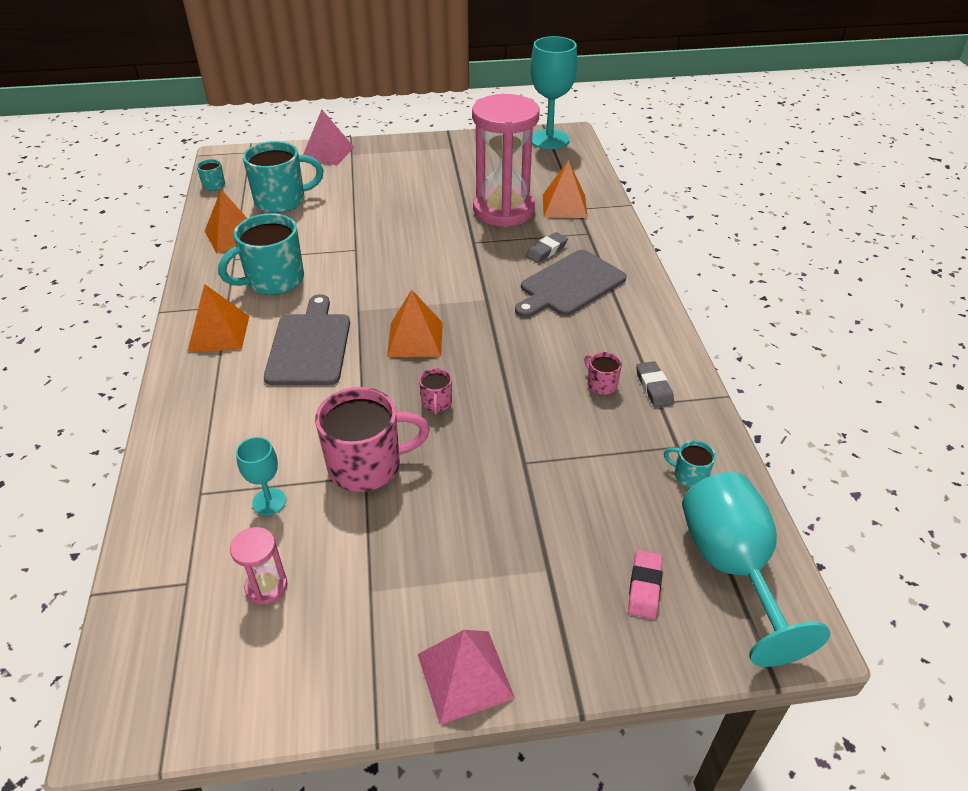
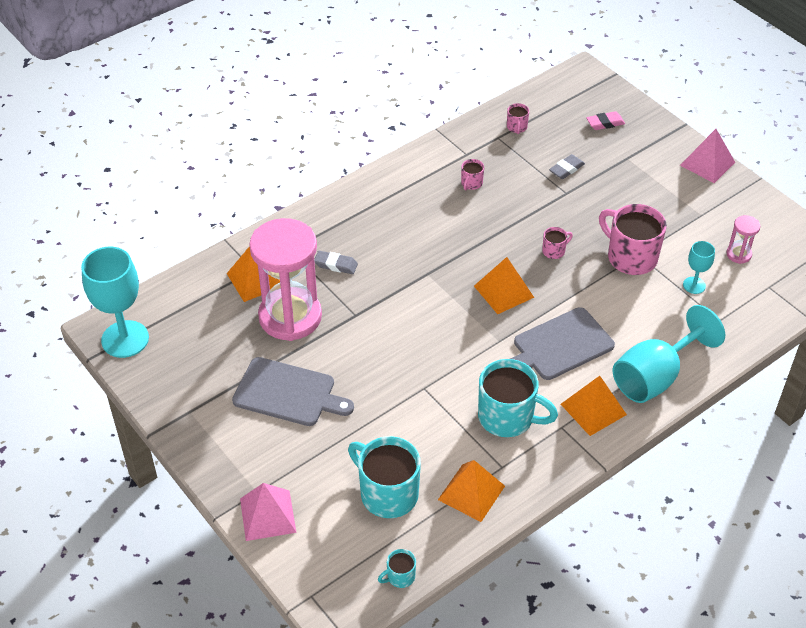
camera: 120 degrees left, 5 degrees up
grey cutting board [515,250,627,318] -> grey cutting board moved to [232,357,354,426]
grey eraser [636,361,674,408] -> grey eraser moved to [549,154,585,179]
turquoise mug [664,440,716,488] -> pink mug [507,103,529,134]
turquoise goblet [682,472,831,667] -> turquoise goblet moved to [613,305,725,403]

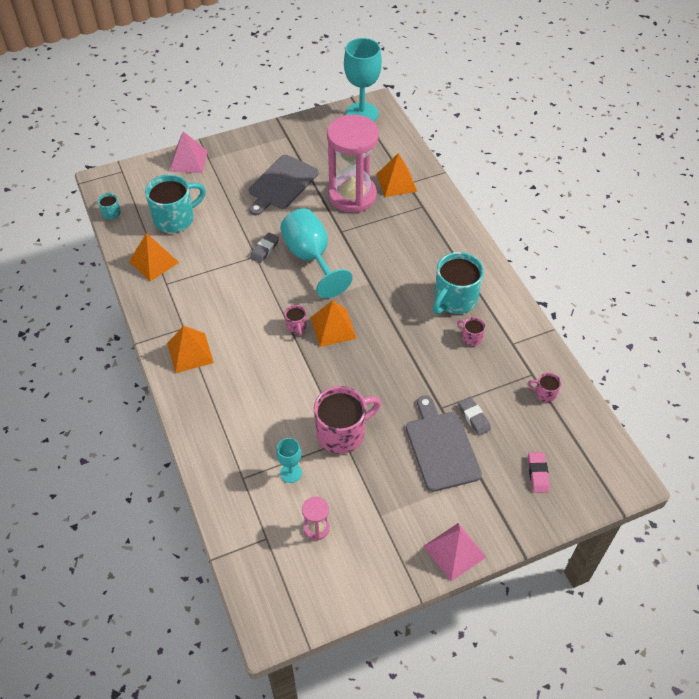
camera: 105 degrees right, 5 degrees up
grey eraser [314,251,358,274] -> grey eraser moved to [250,233,279,263]
turquoise mug [478,359,558,437] -> turquoise mug moved to [433,252,484,314]
grey cutting board [510,307,615,380] -> grey cutting board moved to [406,395,482,492]
pink mug [542,227,573,259] -> pink mug moved to [285,305,307,336]
turquoise goblet [613,305,725,403] -> turquoise goblet moved to [280,209,352,298]

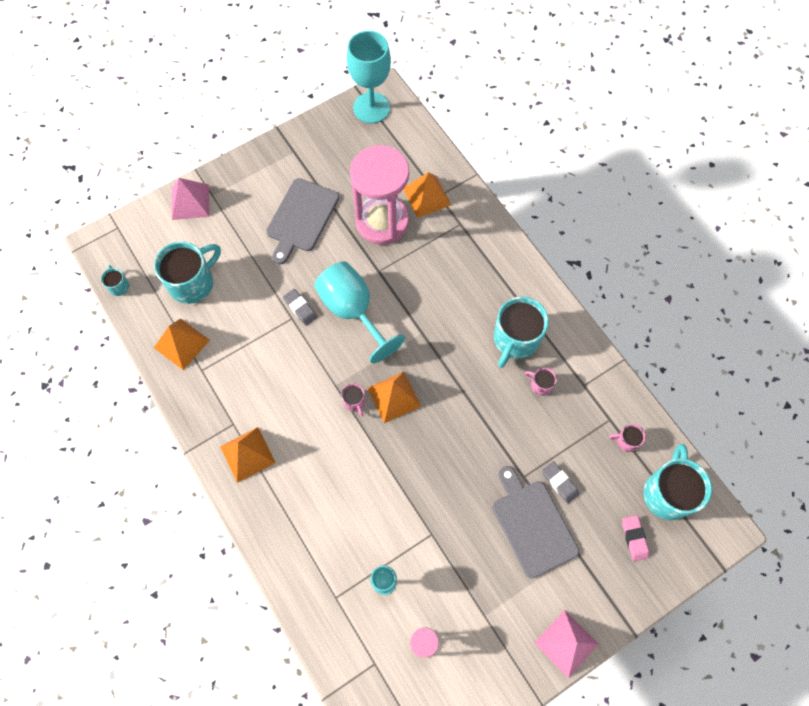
camera: 10 degrees left, 15 degrees up
grey eraser [250,233,279,263] -> grey eraser turned 60 degrees counterclockwise [283,289,317,326]
pink mug [314,386,381,454] -> none
none -> turquoise mug [643,444,712,520]

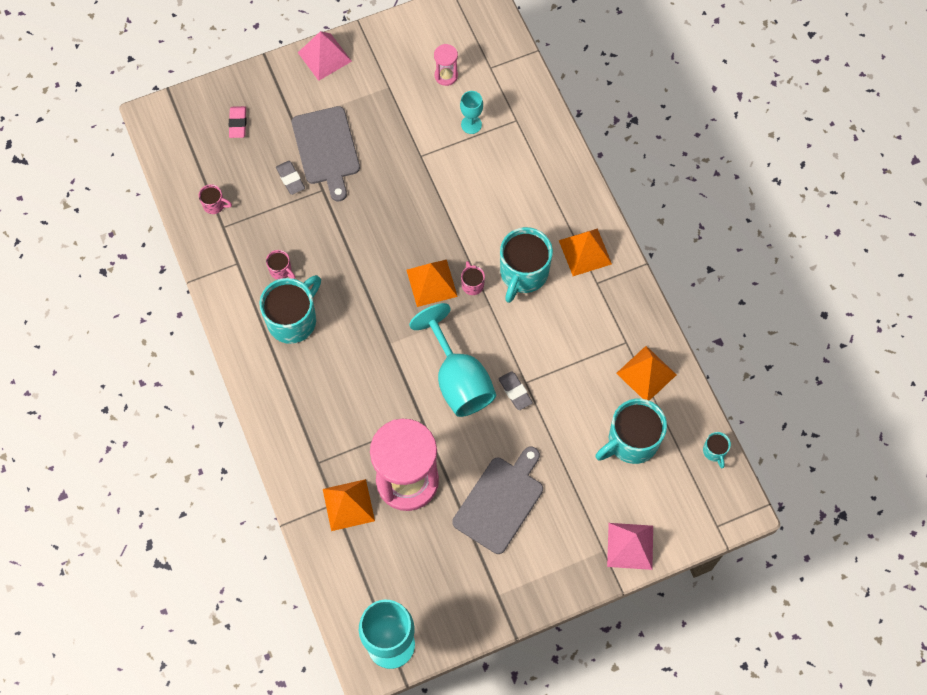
camera: 170 degrees left, 0 degrees up
turquoise mug [643,444,712,520] -> turquoise mug moved to [500,227,553,303]

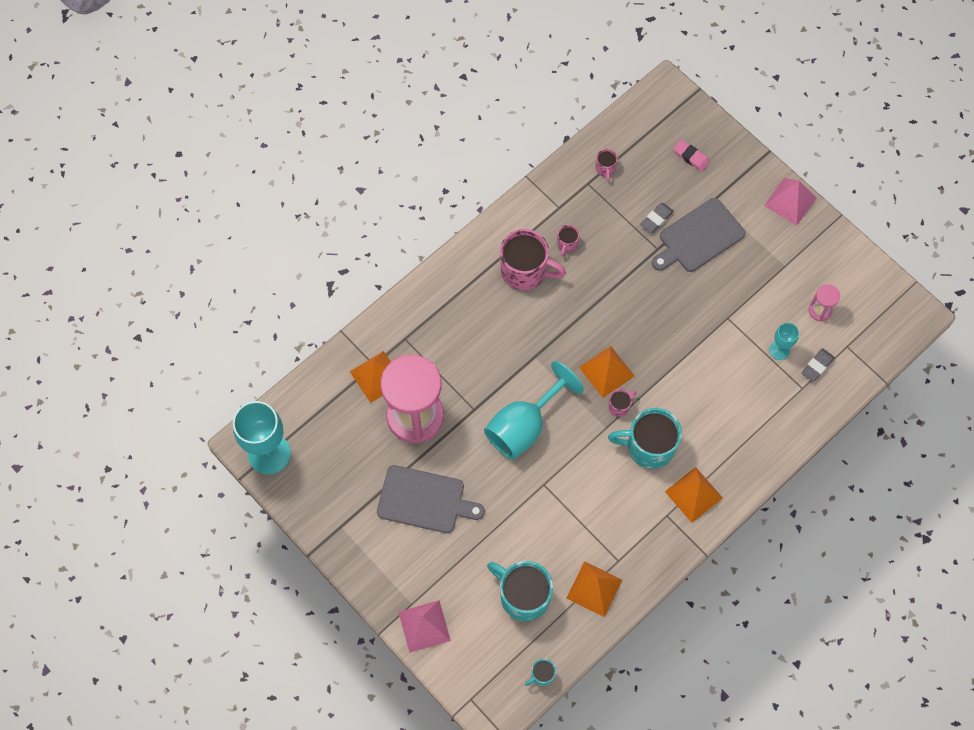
camera: 70 degrees right, 0 degrees up
pink eraser [229,106,247,138] -> pink eraser turned 60 degrees clockwise [673,139,710,172]
turquoise mug [259,275,321,344] -> pink mug [500,229,566,290]
grey eraser [498,371,533,410] -> grey eraser moved to [802,348,834,382]

